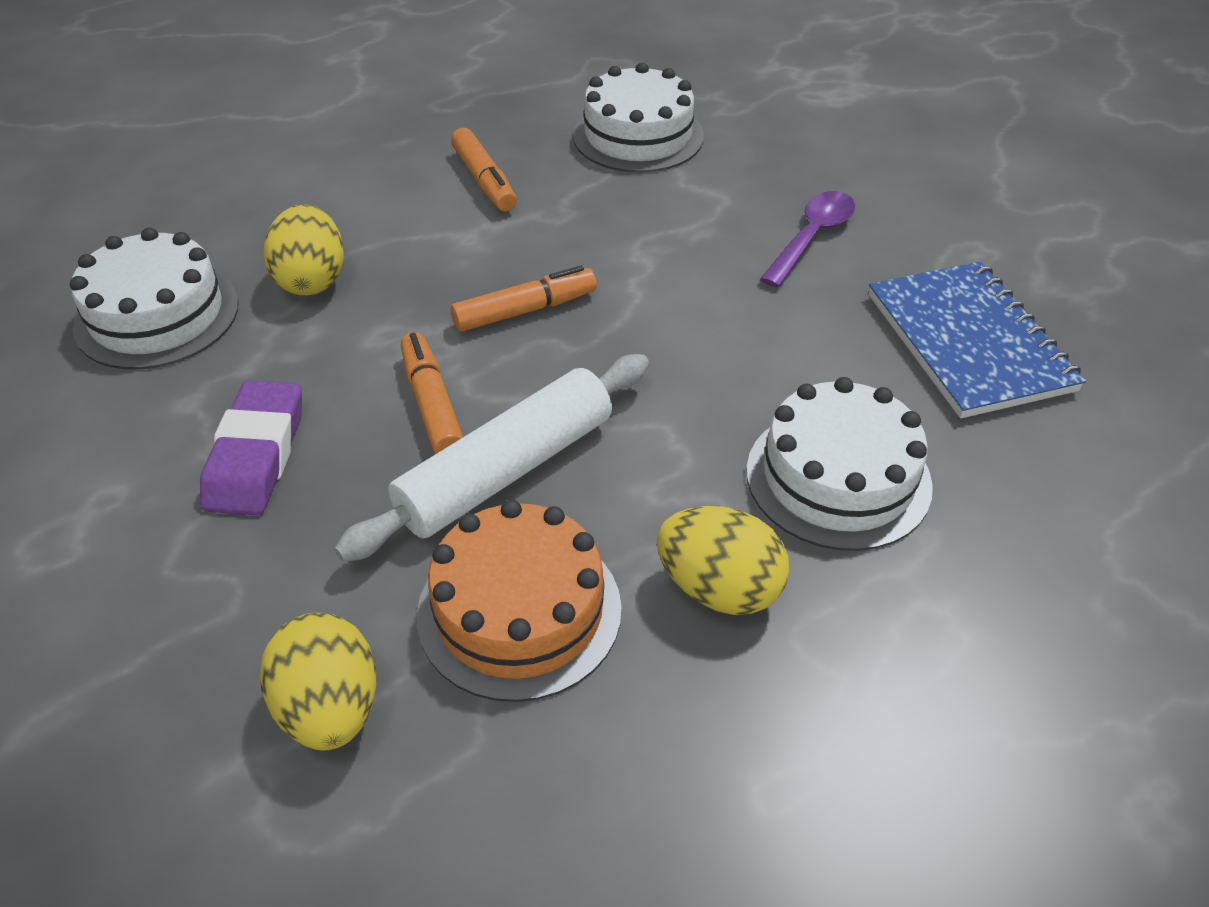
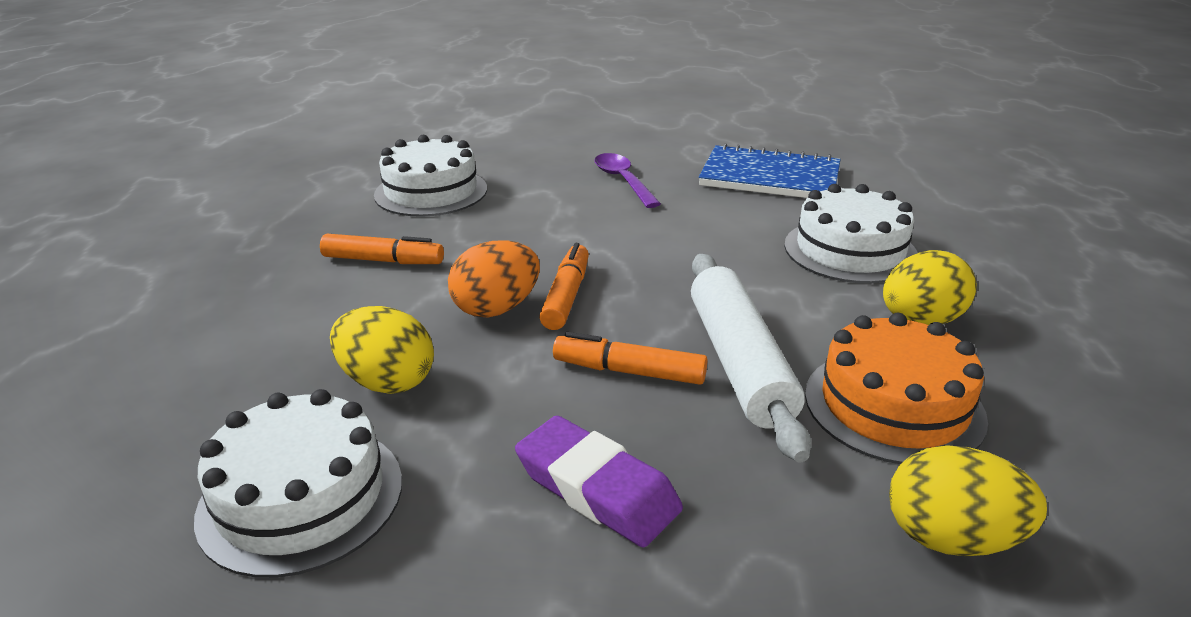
camera: 55 degrees left, 15 degrees down
none -> orange egg [448,240,540,317]

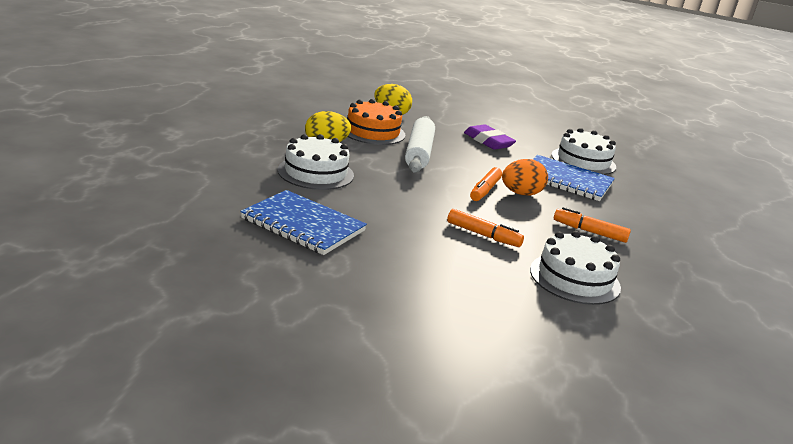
camera: 170 degrees left, 5 degrees down
yellow egg [330,306,434,394] -> blue notebook [533,155,615,201]
orange marker [553,332,707,385] -> orange marker moved to [447,209,524,247]
purple spoon [594,153,661,208] -> none

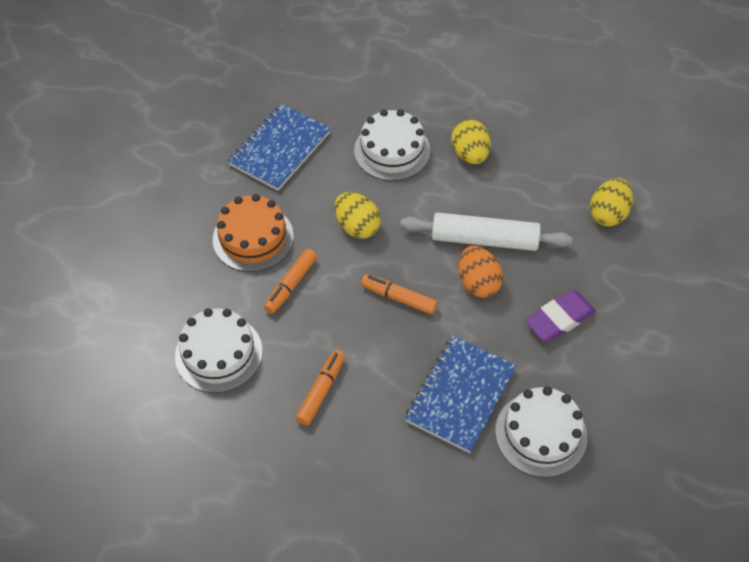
camera: 95 degrees right, 30 degrees up
orange cake [347,99,406,145] -> orange cake moved to [213,194,294,272]
orange egg [502,159,548,196] -> orange egg moved to [459,246,503,298]
none -> yellow egg [334,192,381,239]

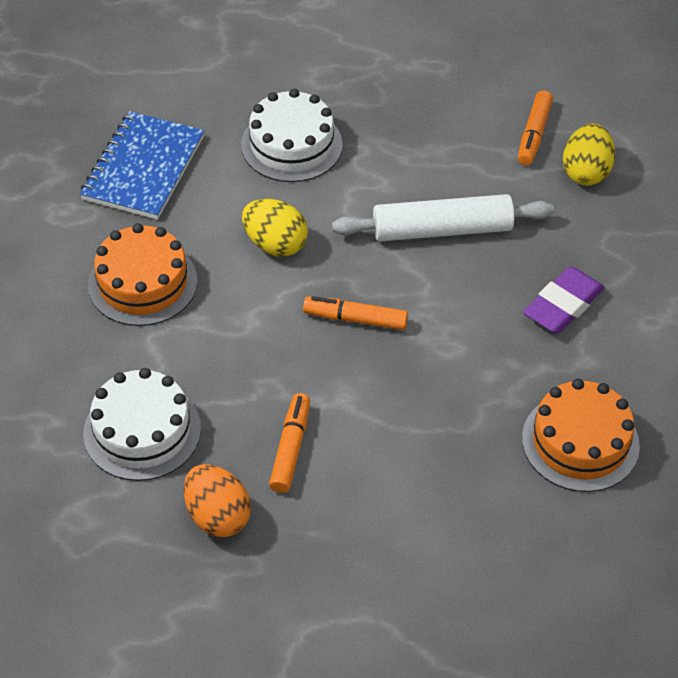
camera: 15 degrees left, 5 degrees down
orange marker [264,249,317,314] -> orange marker moved to [518,90,553,166]
blue notebook [405,336,516,453] -> none
yellow egg [451,119,491,164] -> none
orange egg [459,246,503,298] -> orange egg moved to [184,464,251,537]
white cake [495,386,587,478] -> orange cake [522,379,640,492]

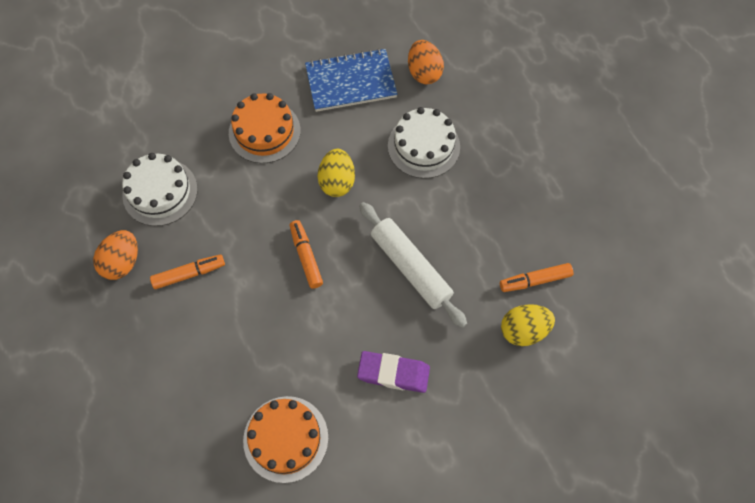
camera: 60 degrees right, 15 degrees up
none -> orange egg [408,40,444,84]

